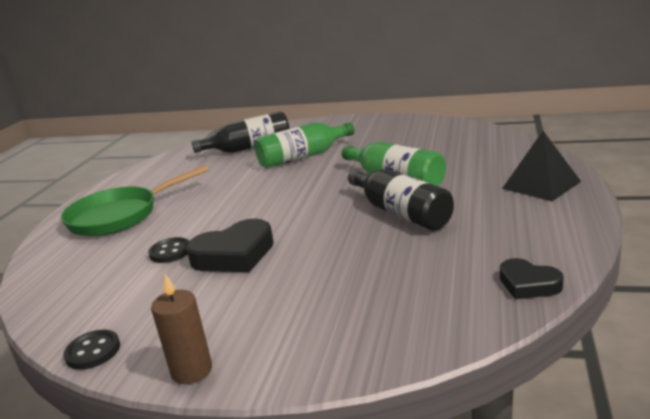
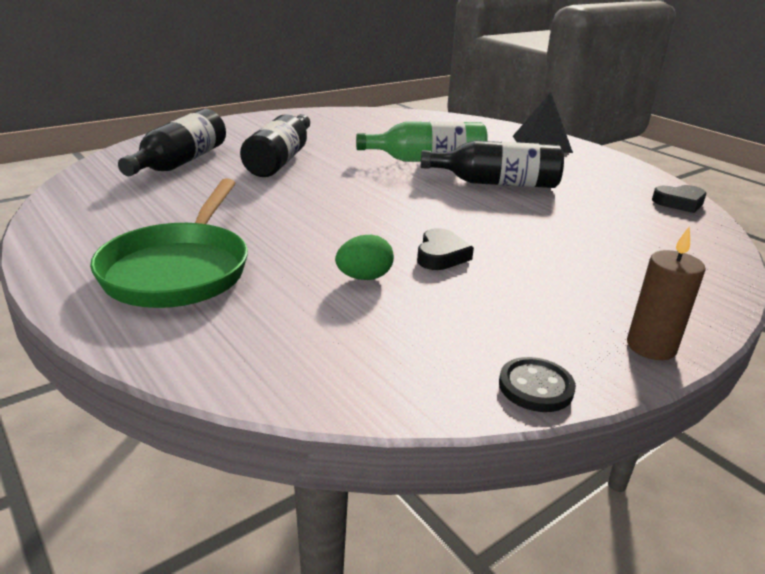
camera: 55 degrees left, 5 degrees up
black button [148,237,189,263] -> green egg [335,235,394,280]
black heart [186,219,274,272] -> black heart [417,228,474,270], size x0.59
green bottle [255,122,355,169] -> black bottle [240,114,310,177]

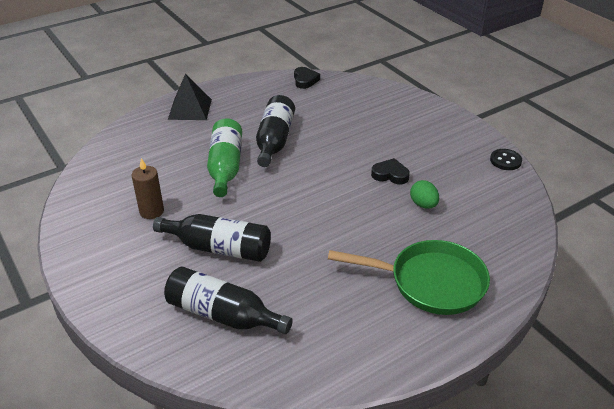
camera: 85 degrees left, 10 degrees up
brown candle [627,227,706,360] -> brown candle moved to [132,158,164,219]

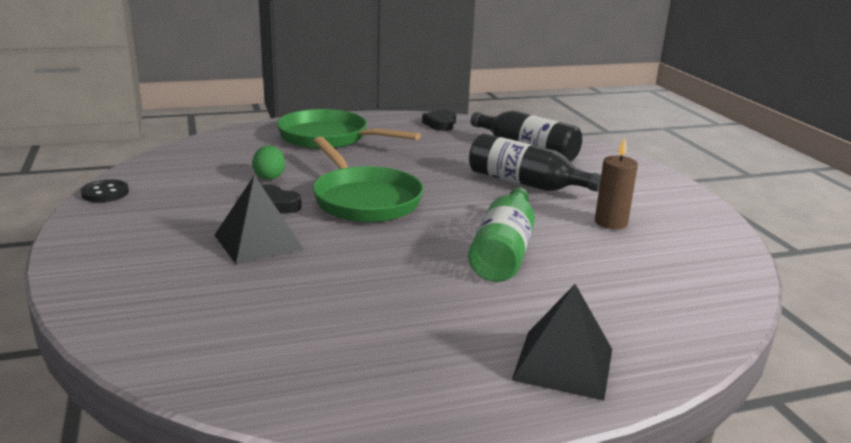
camera: 165 degrees left, 15 degrees down
black bottle [256,95,295,167] -> none
black heart [294,67,320,89] -> black heart moved to [422,110,456,131]
none -> black pyramid [214,175,304,264]
none -> green pan [312,137,424,223]

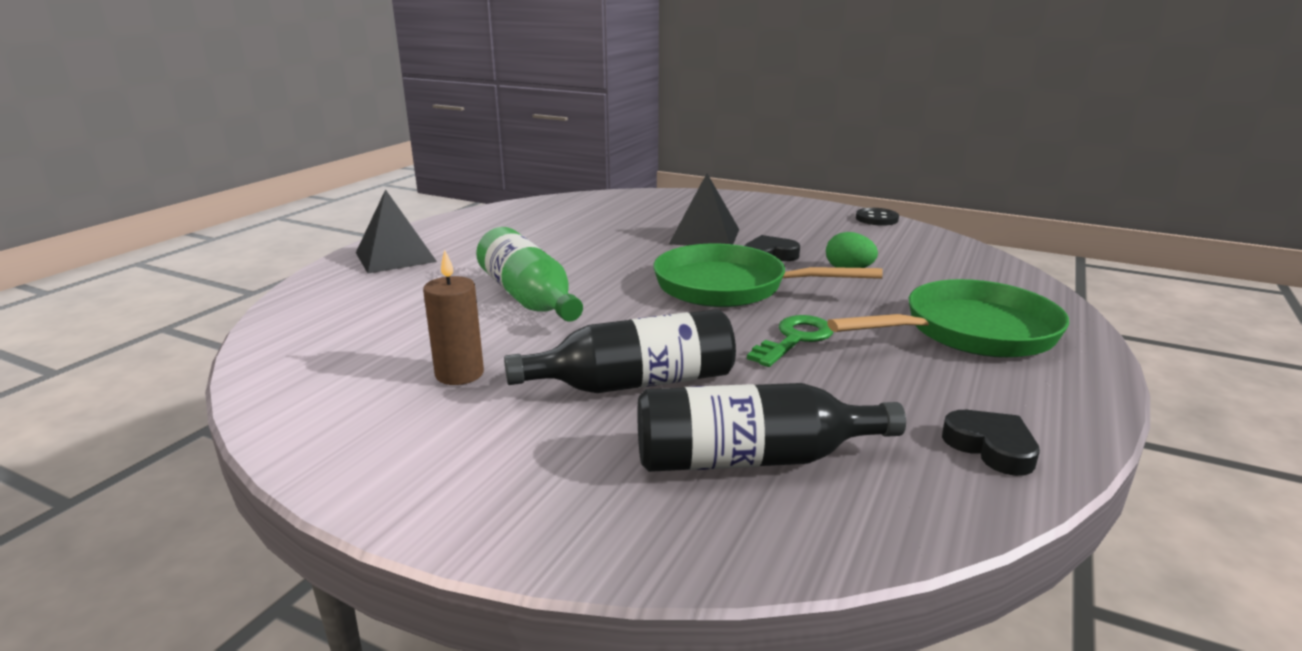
camera: 135 degrees right, 0 degrees up
none -> green key [747,315,833,367]

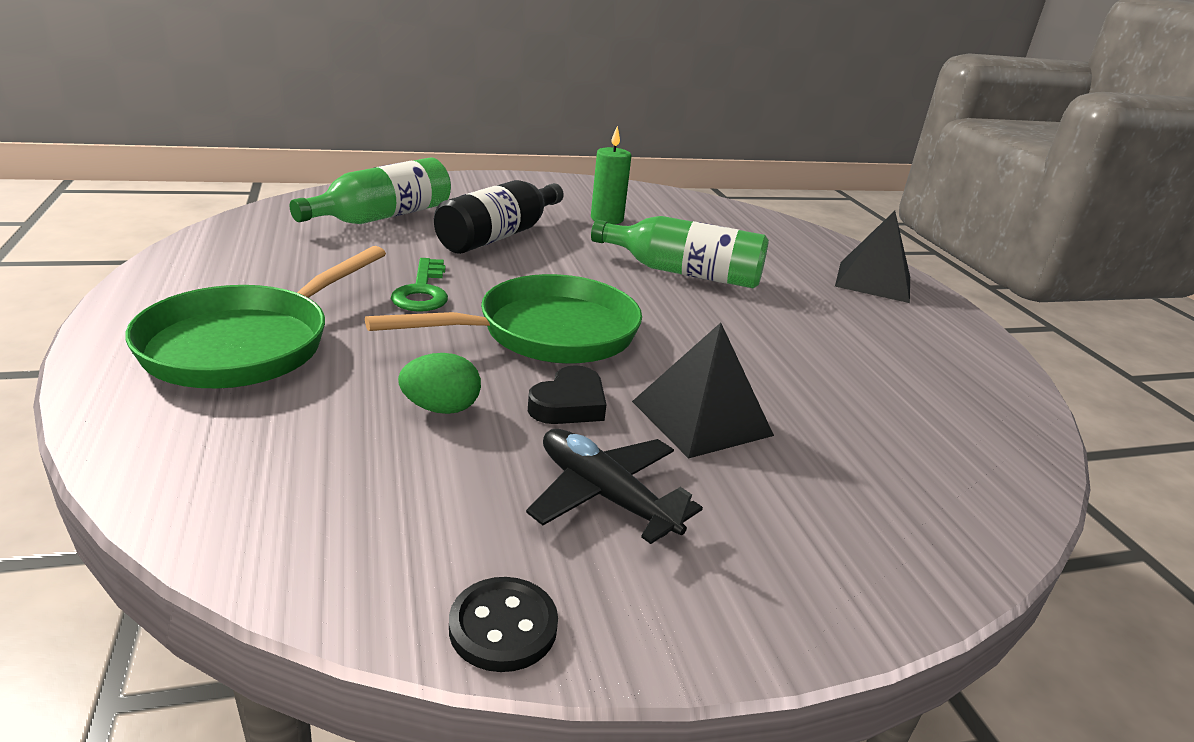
camera: 135 degrees right, 5 degrees up
brown candle [423,250,484,385] -> green candle [591,126,632,224]
black bottle [637,383,906,472] -> green bottle [290,158,451,224]
black heart [942,410,1040,476] -> none
none -> black plane [526,429,703,544]

